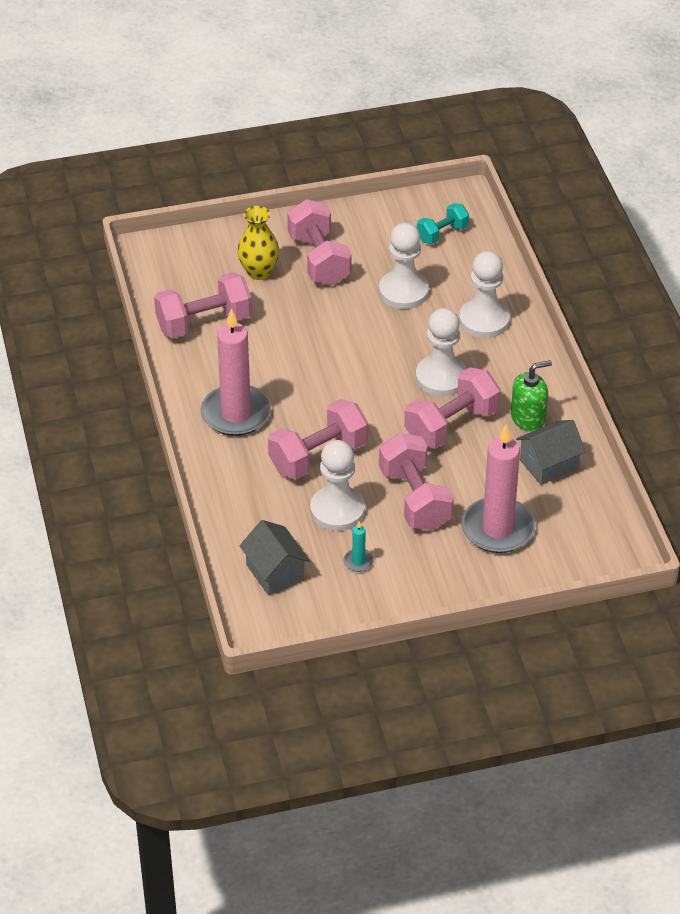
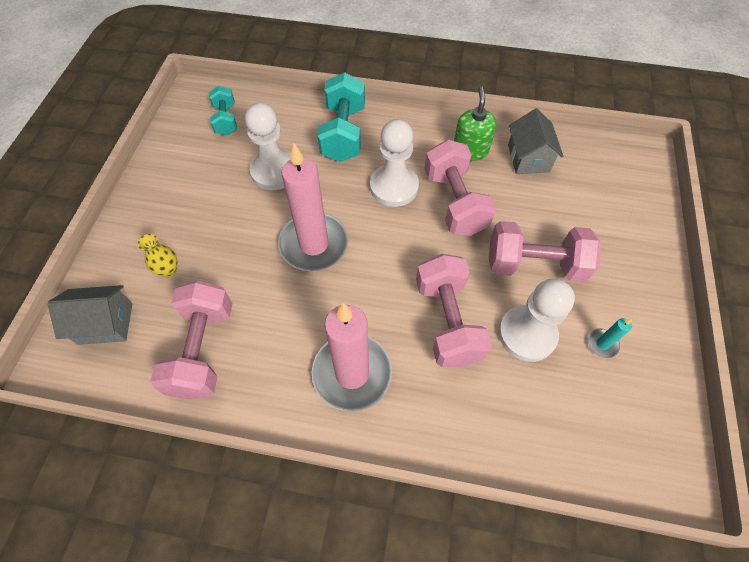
camera: 65 degrees left, 15 degrees up
yellow vase [237,206,279,280] -> yellow vase [138,234,177,277], size x0.64
grey house [239,520,310,596] -> grey house moved to [47,285,132,345]
pink dumbbell [287,199,351,286] -> none
white pawn [459,251,510,338] -> turquoise dumbbell [317,72,365,162]
pink candle [461,425,535,553] -> pink candle moved to [278,143,349,271]

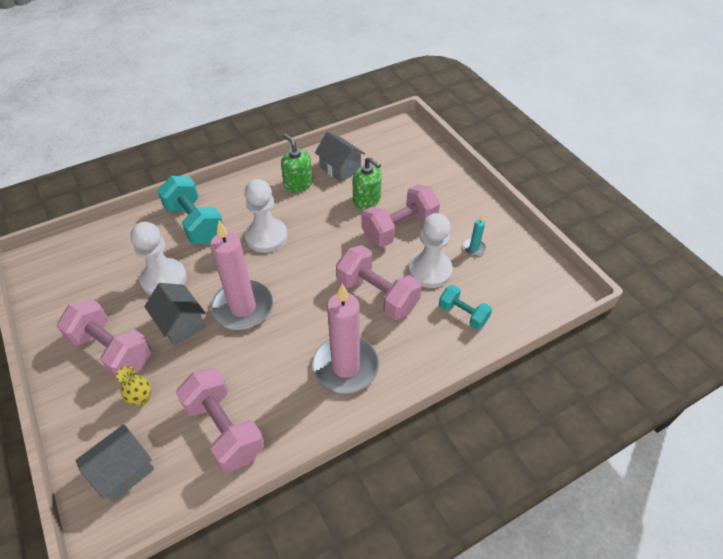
camera: 40 degrees left, 10 degrees down
turquoise dumbbell [209,86,237,135] -> turquoise dumbbell moved to [439,285,492,330]
pink dumbbell [424,140,497,236] -> pink dumbbell moved to [57,298,152,377]
none -> grey house [144,283,206,346]
none -> green soap dispenser [353,157,381,209]

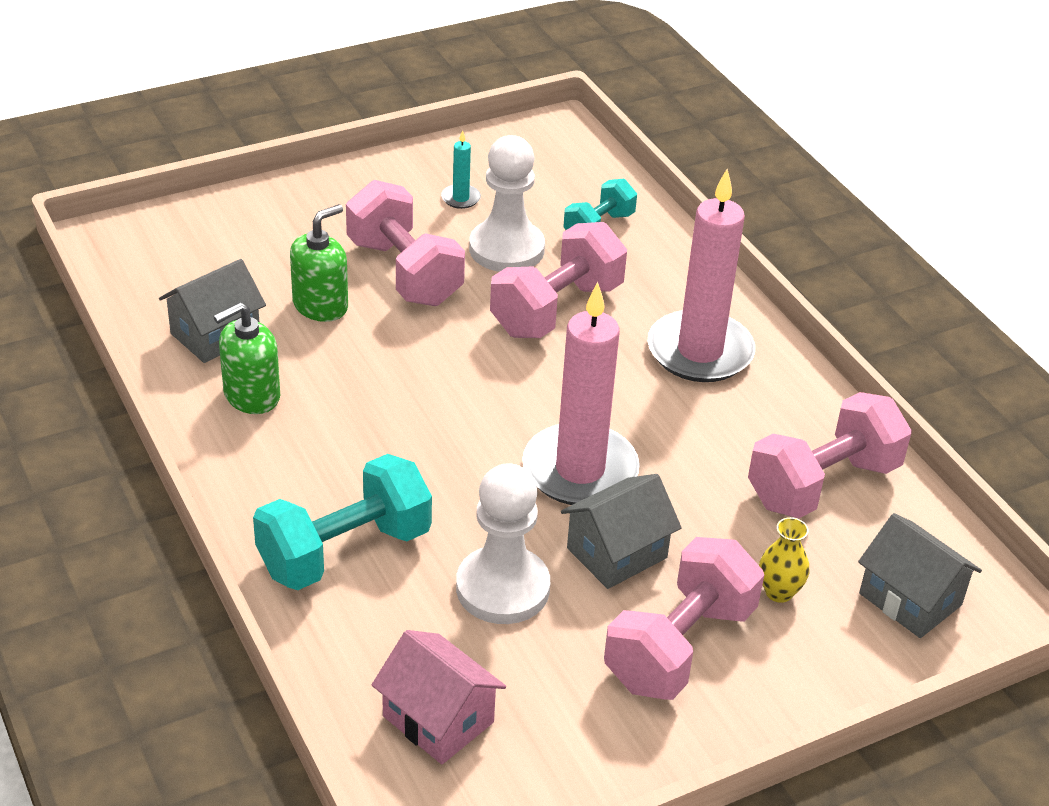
camera: 90 degrees left, 10 degrees down
white pawn [245,179,287,253] -> none
none -> pink house [372,630,506,764]

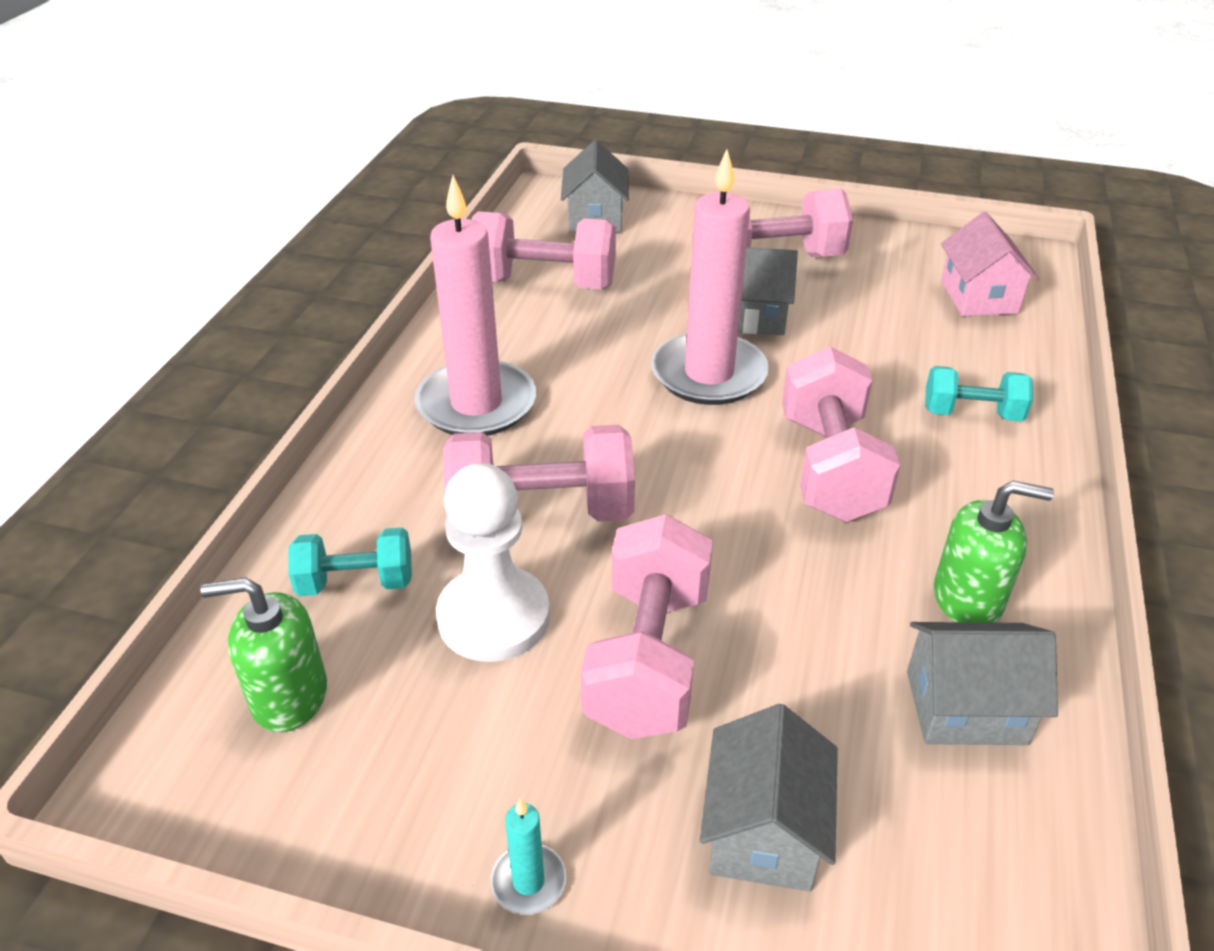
camera: 135 degrees left, 0 degrees up
turquoise dumbbell [253,454,432,590] -> turquoise dumbbell [925,366,1033,422], size x0.58
green soap dispenser [290,204,348,322] -> green soap dispenser moved to [200,578,327,732]
turquoise candle [441,130,481,209] -> turquoise candle moved to [490,798,566,915]
white pawn [456,463,550,624] -> none
yellow vase [759,517,809,603] -> none
none -> grey house [700,704,838,891]
none -> pink dumbbell [782,346,900,522]

